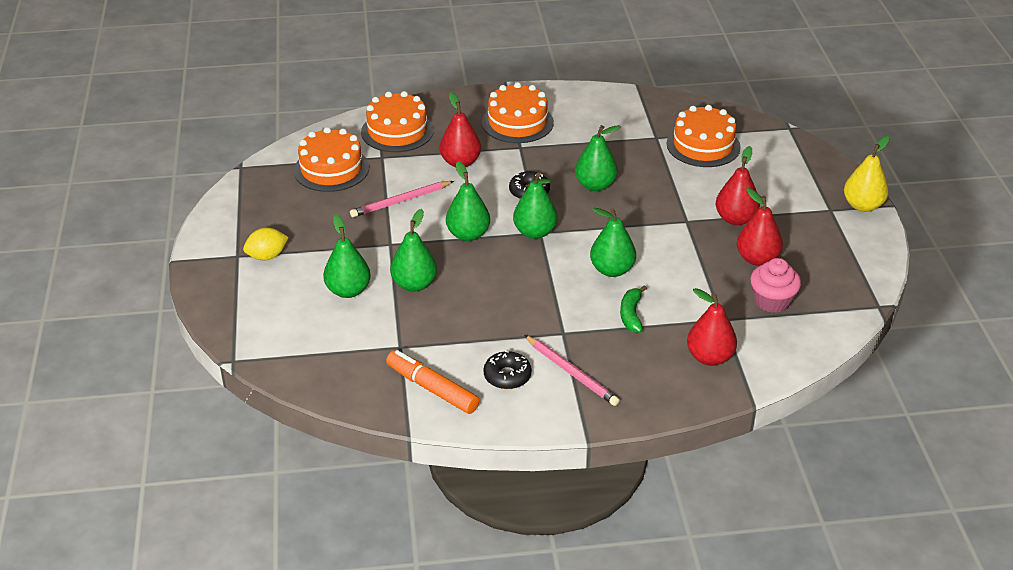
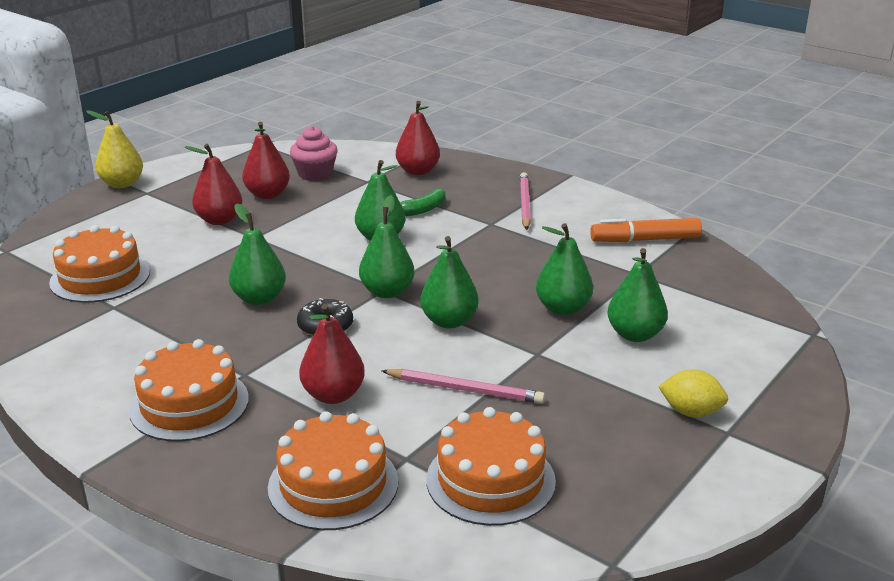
camera: 135 degrees left, 10 degrees down
orange marker [386,350,480,414] -> orange marker turned 90 degrees clockwise [590,218,702,242]
black donut [483,350,532,389] -> none

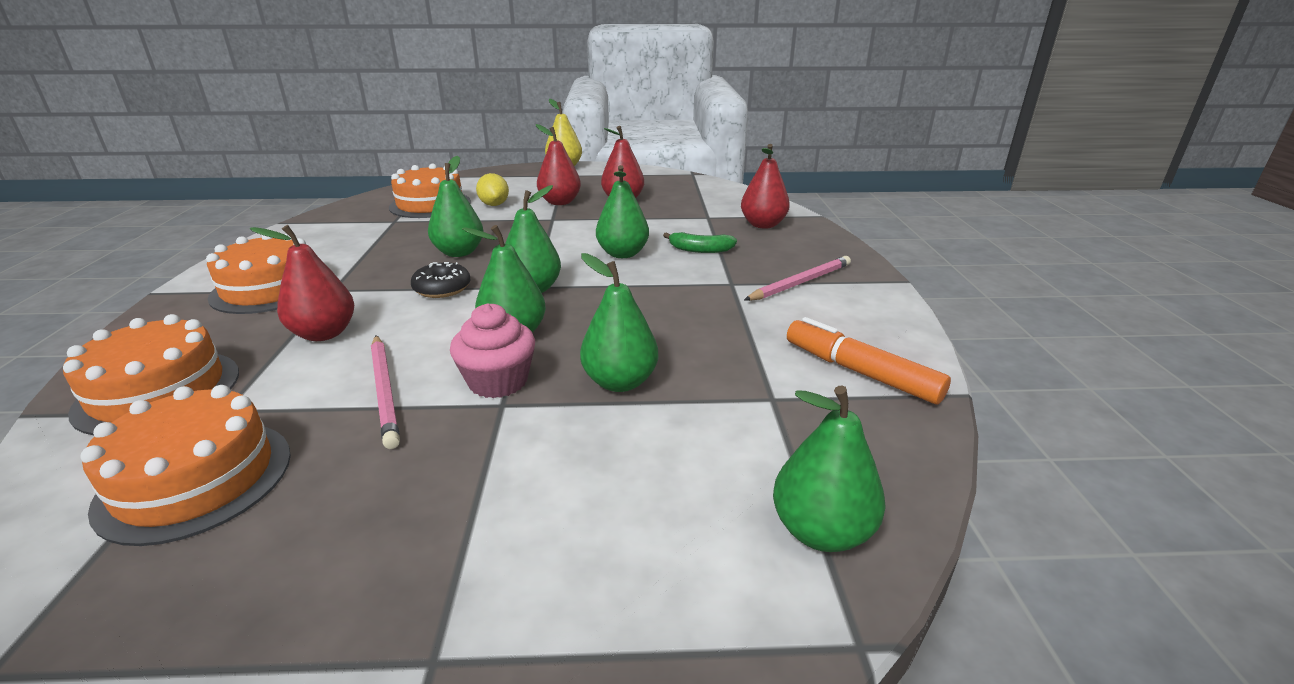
camera: 50 degrees right, 0 degrees up
pink cupcake [290,126,338,181] -> pink cupcake moved to [450,303,535,398]
green pear [607,248,668,342] -> green pear moved to [773,385,886,552]
yellow lemon [658,369,728,417] -> yellow lemon moved to [476,173,509,206]

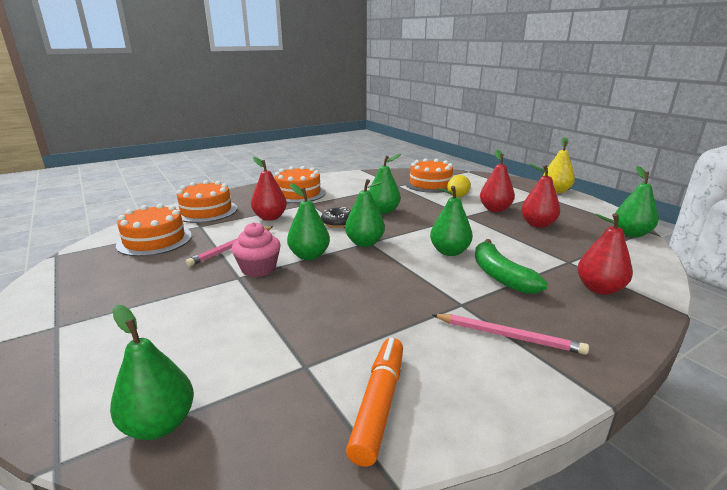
camera: 60 degrees right, 5 degrees down
green pear [580,253,659,392] -> green pear moved to [616,166,658,237]
green banana [663,232,737,253] -> green banana [475,239,548,294], size x1.58

